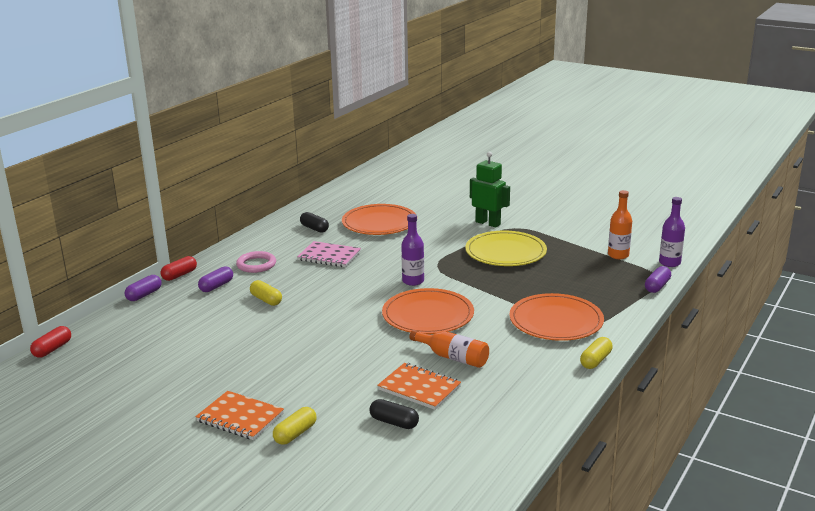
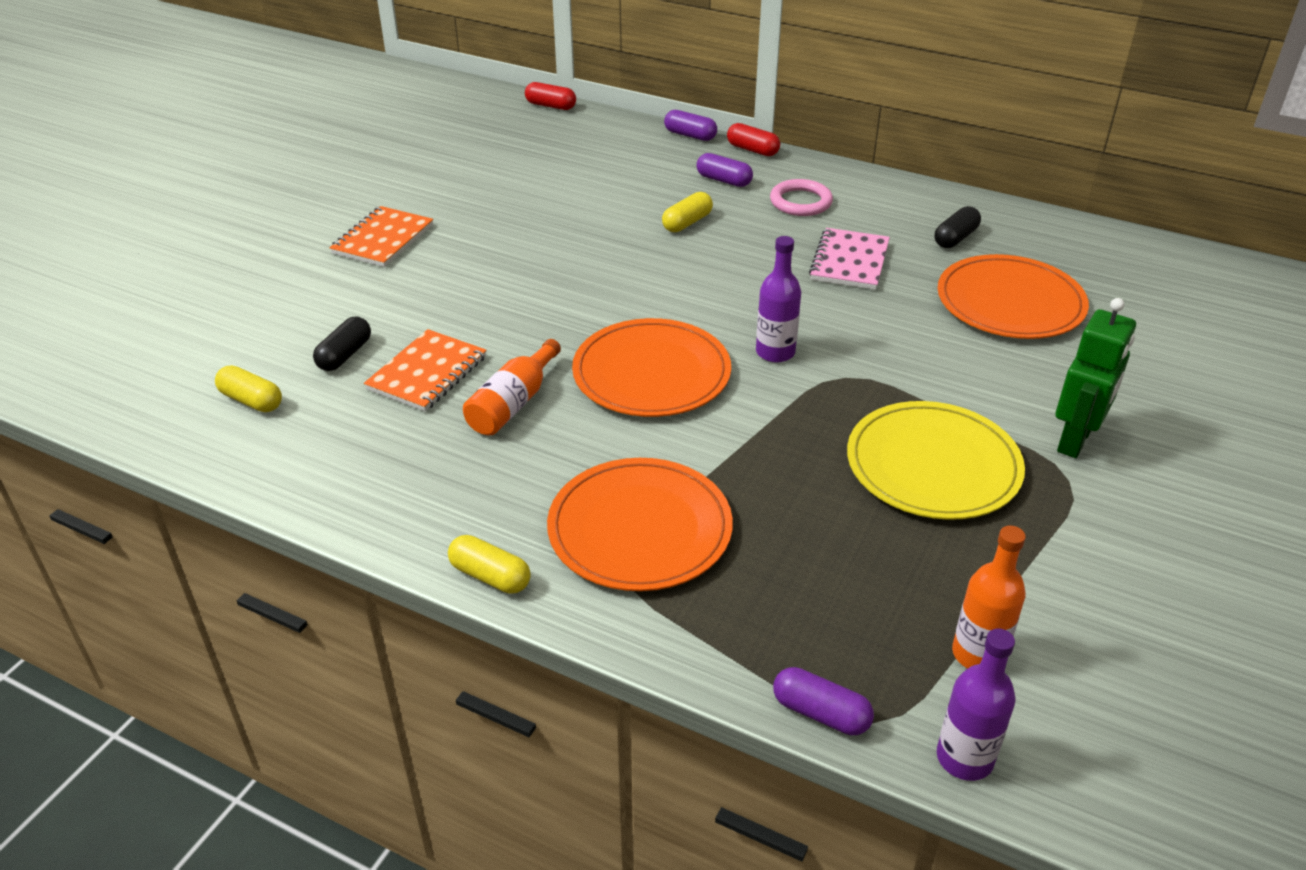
camera: 85 degrees right, 15 degrees up
yellow capsule [273,407,317,445] -> yellow capsule moved to [215,365,282,412]

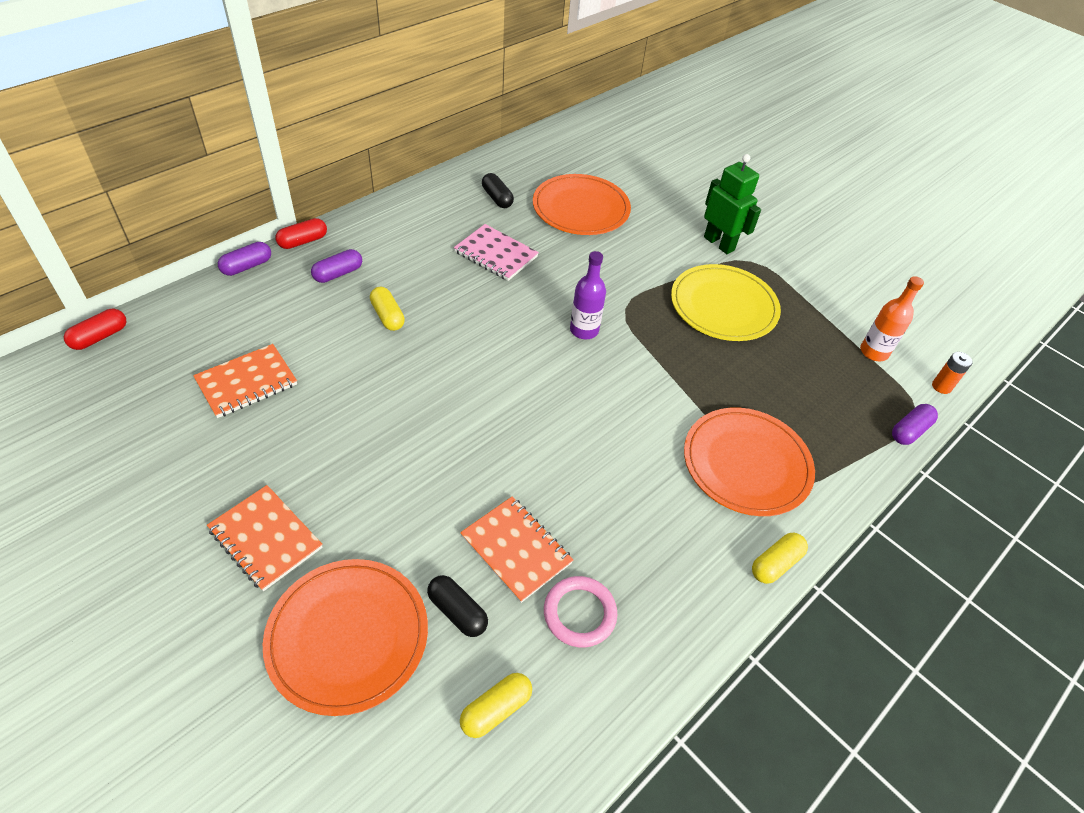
camera: 75 degrees left, 10 degrees up
orange bottle [463,339,561,435] -> none
orange plate [572,318,731,417] -> orange plate moved to [263,559,428,716]
pink ring [770,179,833,216] -> pink ring moved to [544,576,617,647]
purple bottle [937,628,1015,781] -> orange battery [932,352,972,394]
none -> orange notebook [193,344,297,418]

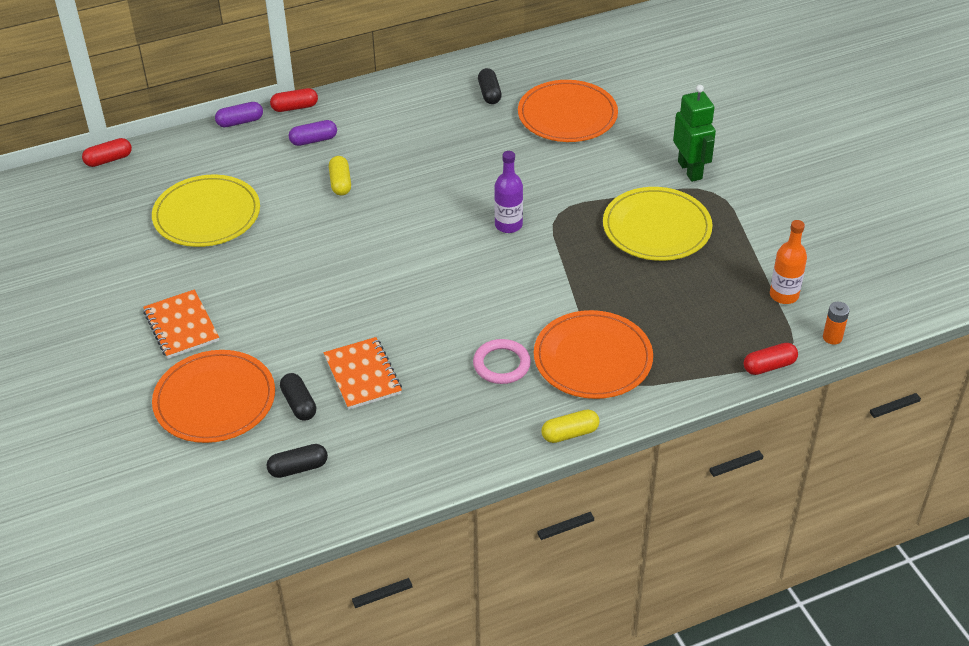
camera: 25 degrees right, 5 degrees down
orange notebook [193,344,297,418] -> yellow plate [152,175,260,247]
pink notebook [454,224,539,281] -> none
yellow capsule [460,673,532,738] -> black capsule [266,444,328,478]
pink ring [544,576,617,647] -> pink ring moved to [473,339,531,384]
purple capsule [892,404,938,445] -> red capsule [744,343,798,375]

